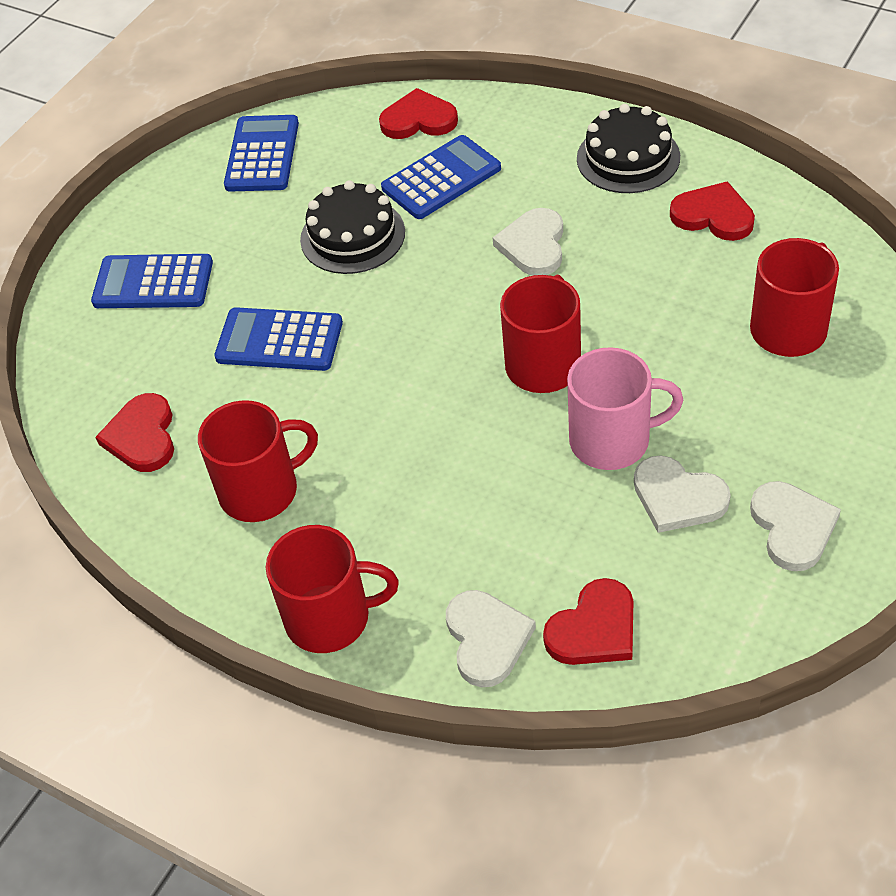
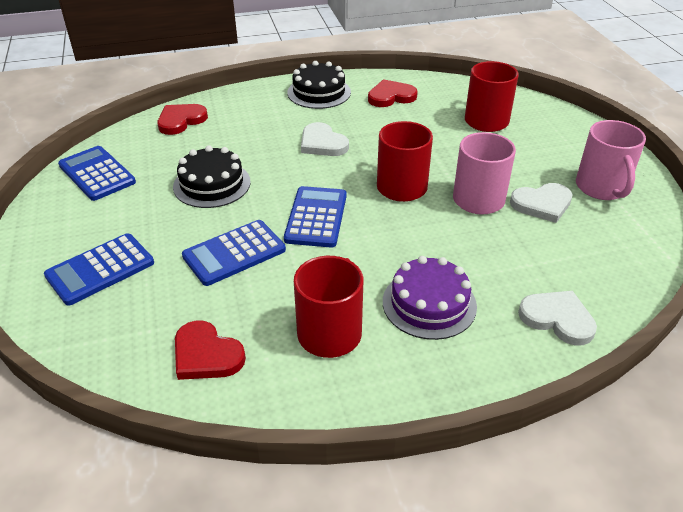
camera: 50 degrees left, 10 degrees down
red mug [266,525,399,653] -> none
blue calculator [381,135,501,219] -> blue calculator moved to [284,186,347,248]
red heart [543,578,633,665] -> none
white heart [750,481,841,571] -> pink mug [576,120,646,200]
none -> purple cake [383,256,477,340]

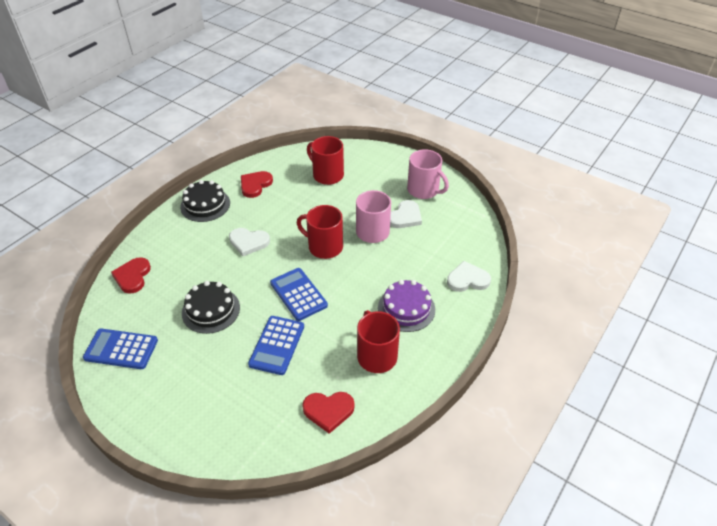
camera: 40 degrees left, 5 degrees up
blue calculator [44,233,154,306] -> none

